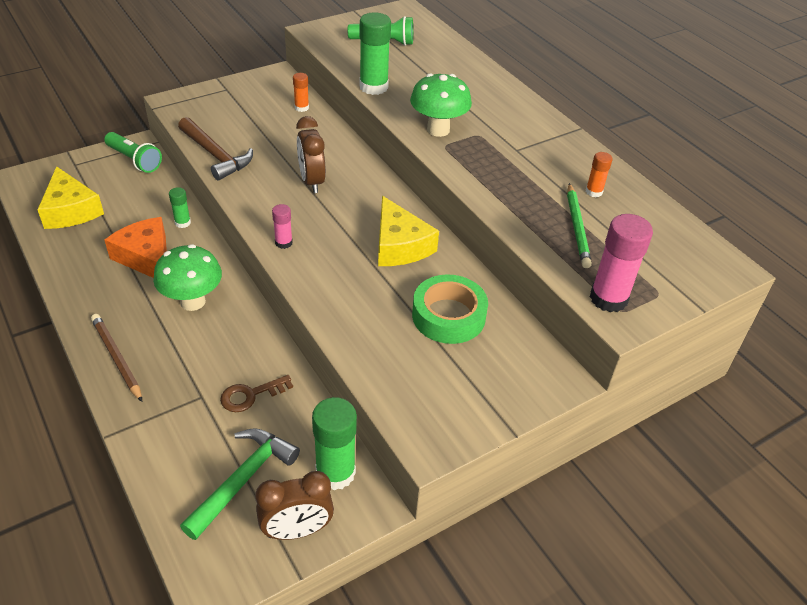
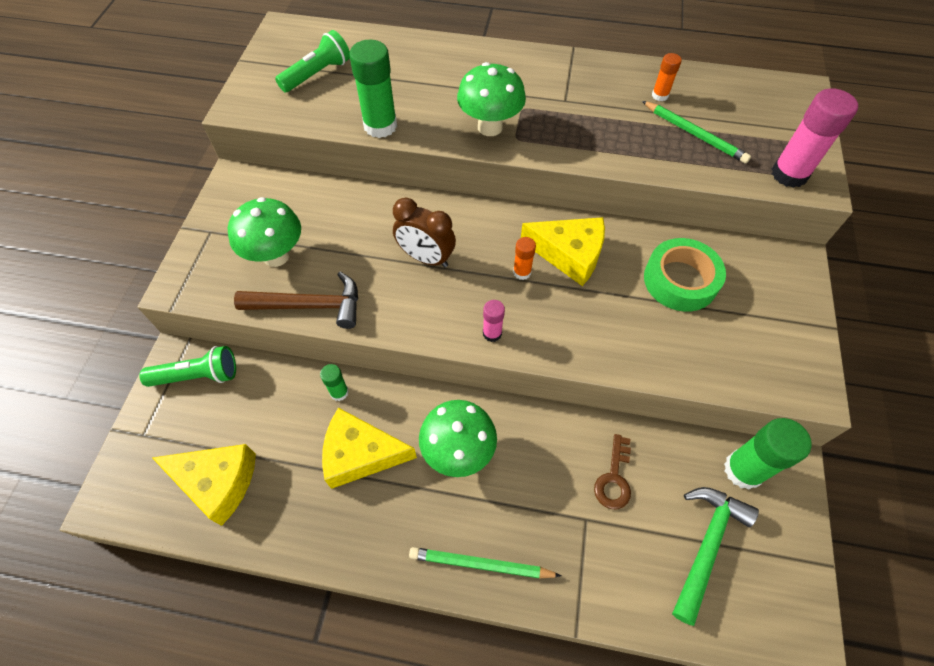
camera: 45 degrees left, 15 degrees up
brown pencil [91,314,142,402] -> green pencil [409,547,561,579]
orange cheese [105,217,167,278] -> yellow cheese [322,408,417,489]
green hammer [180,428,300,540] -> green hammer turned 45 degrees clockwise [672,487,759,626]
brown clock [255,471,334,540] -> none
orange glue stick [293,73,309,112] -> orange glue stick moved to [513,237,536,280]
none -> green mushroom [228,197,301,267]

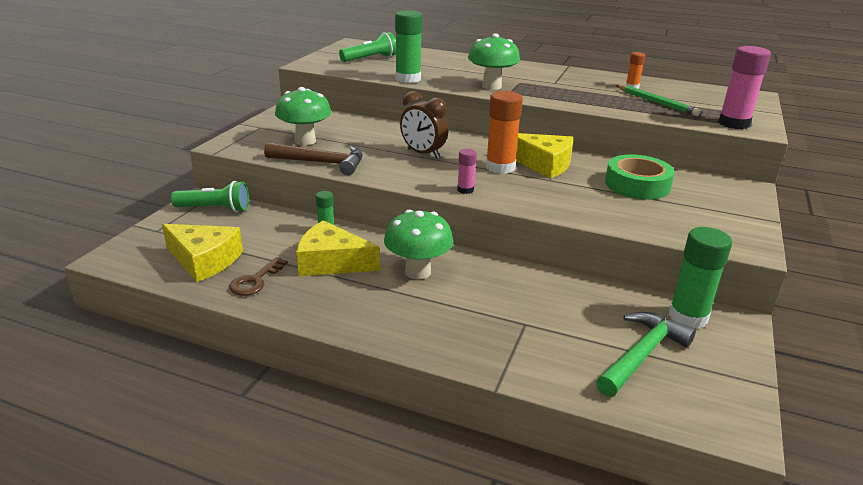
camera: 10 degrees right, 30 degrees down
green pencil [409,547,561,579] -> none
orange glue stick [513,237,536,280] -> orange glue stick [485,91,523,174], size x1.93
brown key [594,434,631,509] -> brown key moved to [229,257,288,296]

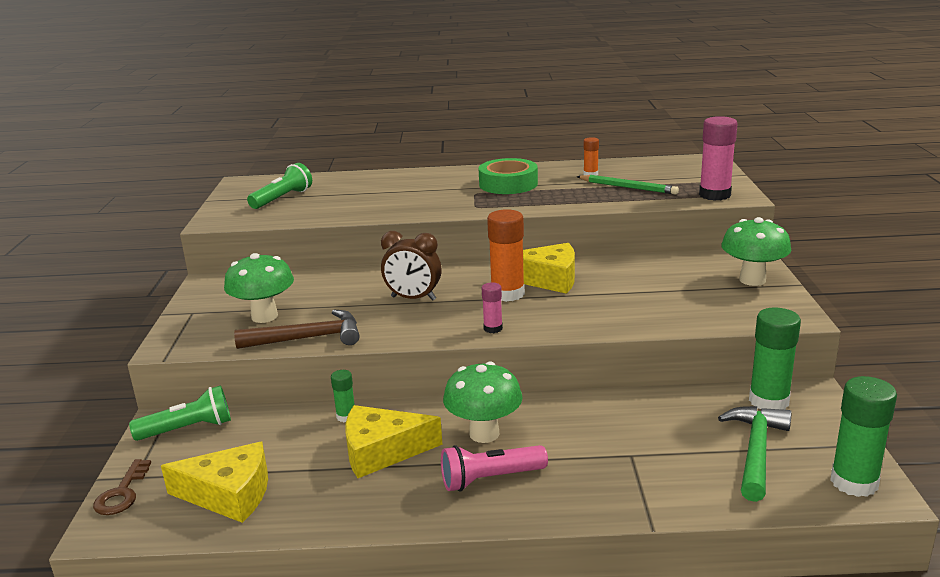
camera: 20 degrees left, 5 degrees down
brown key [229,257,288,296] -> brown key moved to [93,459,151,515]
green glue stick [395,10,423,83] -> green glue stick moved to [830,376,897,497]
green mushroom [468,33,520,90] -> green mushroom moved to [721,217,791,286]
green tape [605,155,675,199] -> green tape moved to [479,158,538,194]
none -> pink flashlight [441,445,548,491]

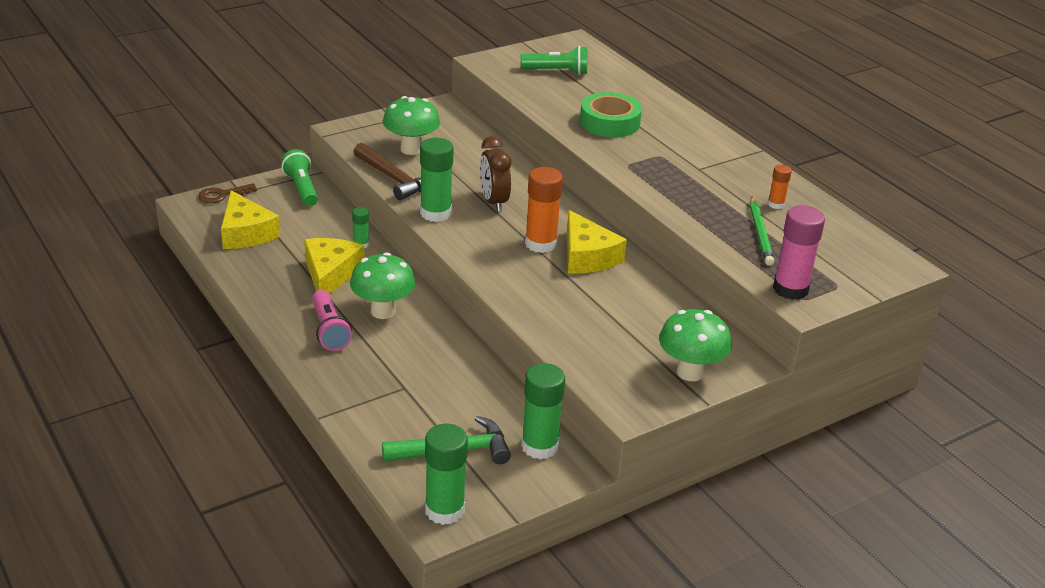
camera: 55 degrees right, 10 degrees up
green flashlight [129,385,231,441] -> green flashlight turned 150 degrees counterclockwise [281,149,318,206]
yellow cheese [345,405,443,478] -> yellow cheese turned 45 degrees clockwise [304,238,365,294]
pink flashlight [441,445,548,491] -> pink flashlight turned 150 degrees counterclockwise [312,290,352,351]
green tape [479,158,538,194] -> green tape moved to [580,92,642,137]
pink glue stick [482,283,503,333] -> none
none -> green glue stick [420,138,454,222]

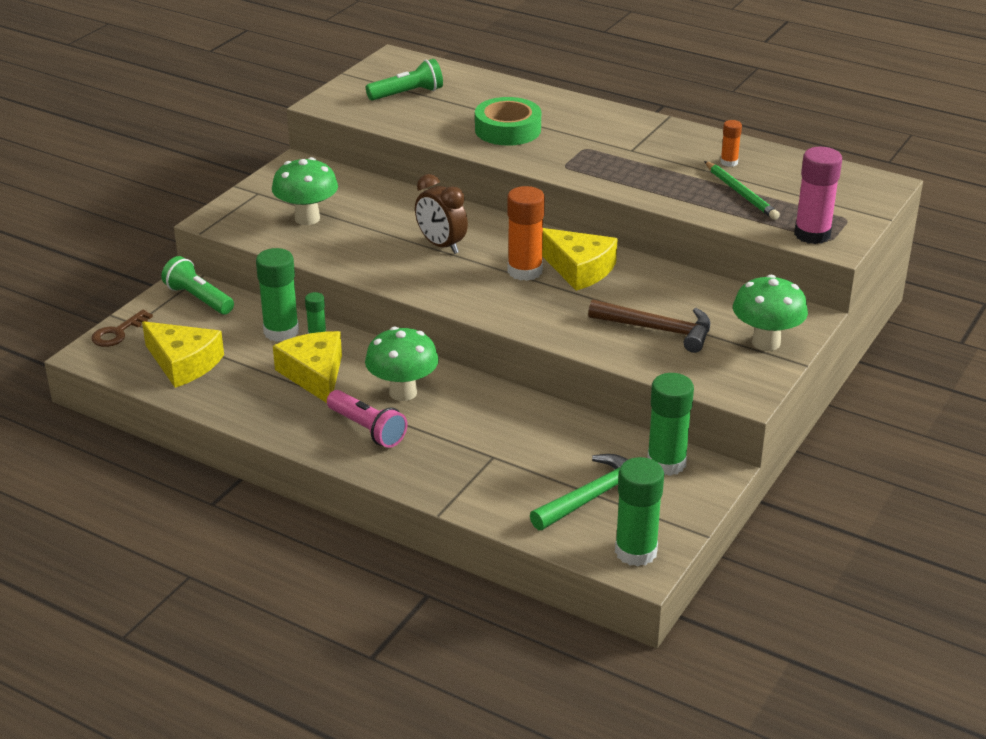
camera: 25 degrees left, 0 degrees up
brown hammer [353,143,421,200] -> brown hammer moved to [588,299,710,353]
green glue stick [420,138,454,222] -> green glue stick moved to [256,248,299,342]

